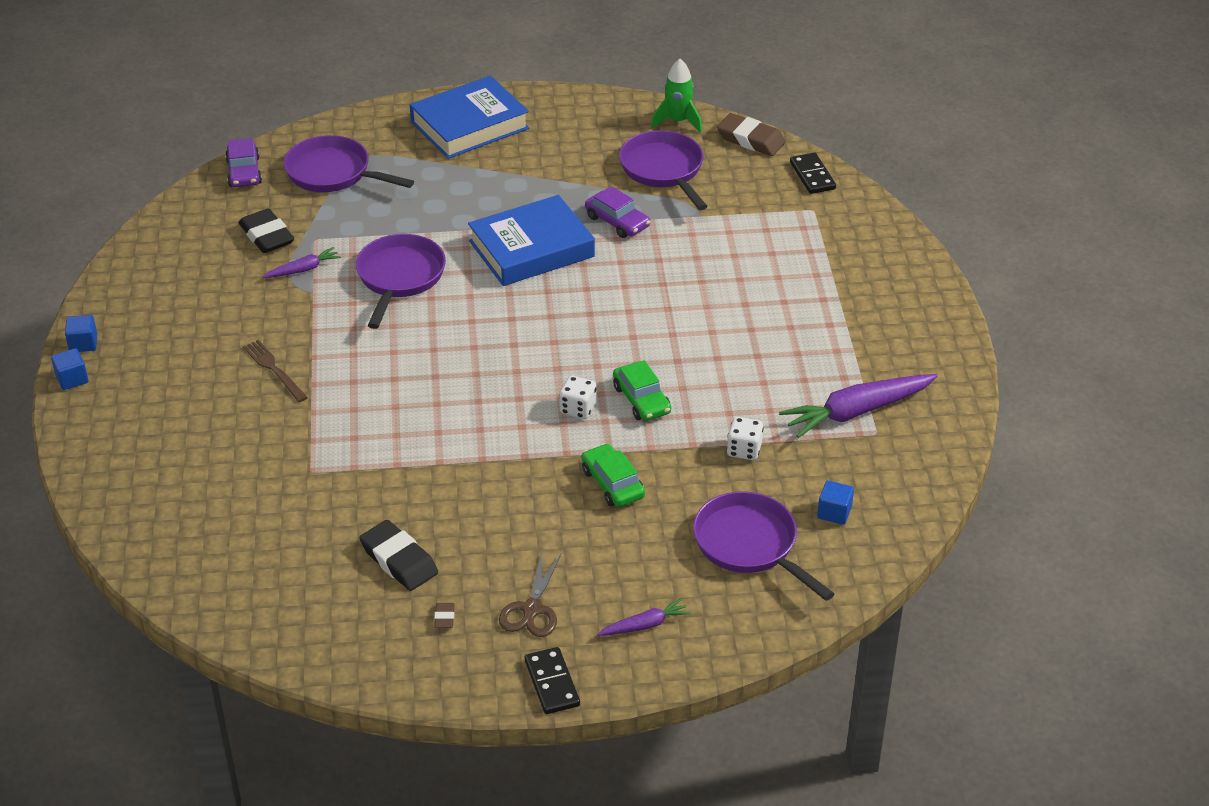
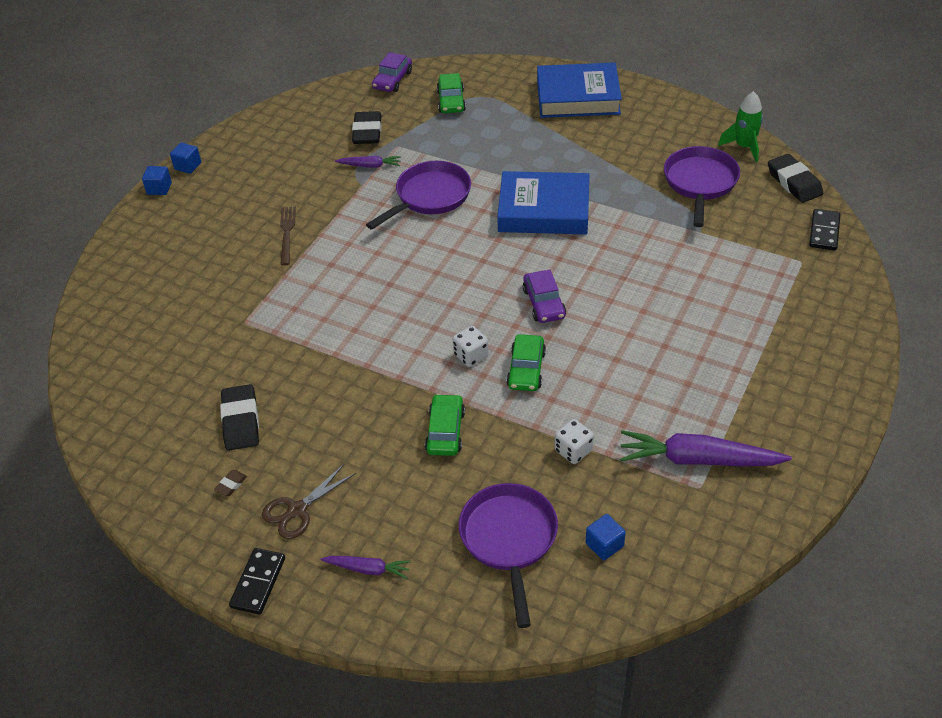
camera: 35 degrees right, 5 degrees up
purple pan [284,135,414,192] -> green car [437,73,466,113]
purple car [585,186,650,238] -> purple car moved to [523,270,566,323]
brown eraser [717,113,786,156] -> black eraser [768,154,823,203]

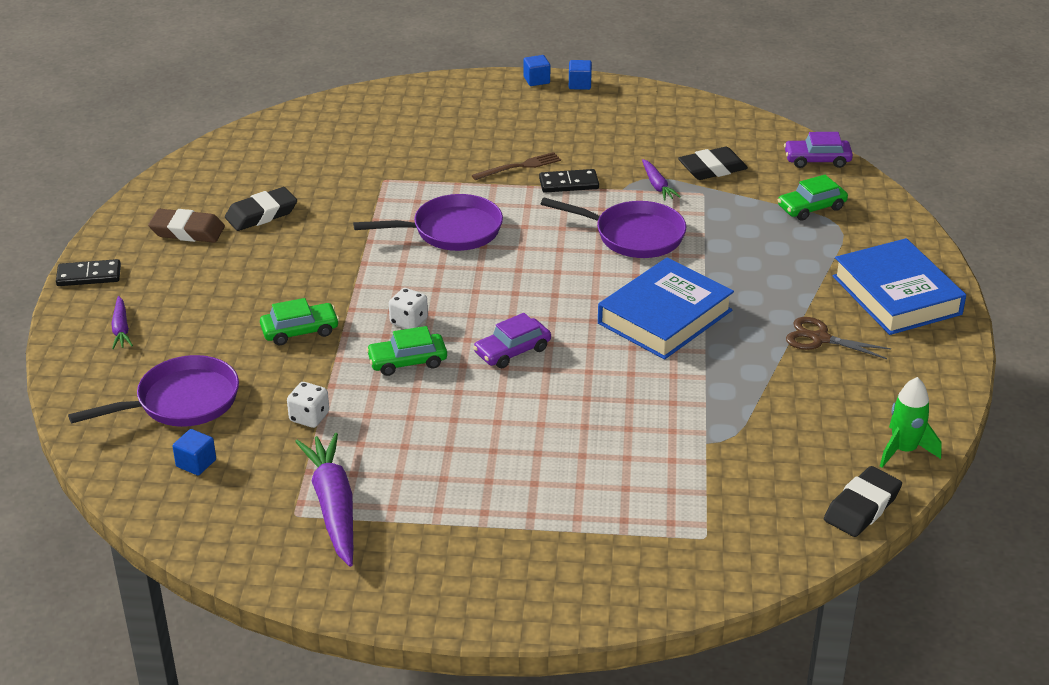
camera: 65 degrees right, 10 degrees down
brown eraser [214,470,247,496] -> brown eraser [148,209,225,243], size x2.21
brown scissors [262,464,356,539] -> brown scissors moved to [786,317,891,359]
blue book [497,171,589,234] -> blue book turned 60 degrees clockwise [598,257,734,360]
purple pan [664,146,740,227] -> purple pan moved to [353,194,503,251]
black domino [809,209,841,251] -> black domino moved to [539,169,599,193]

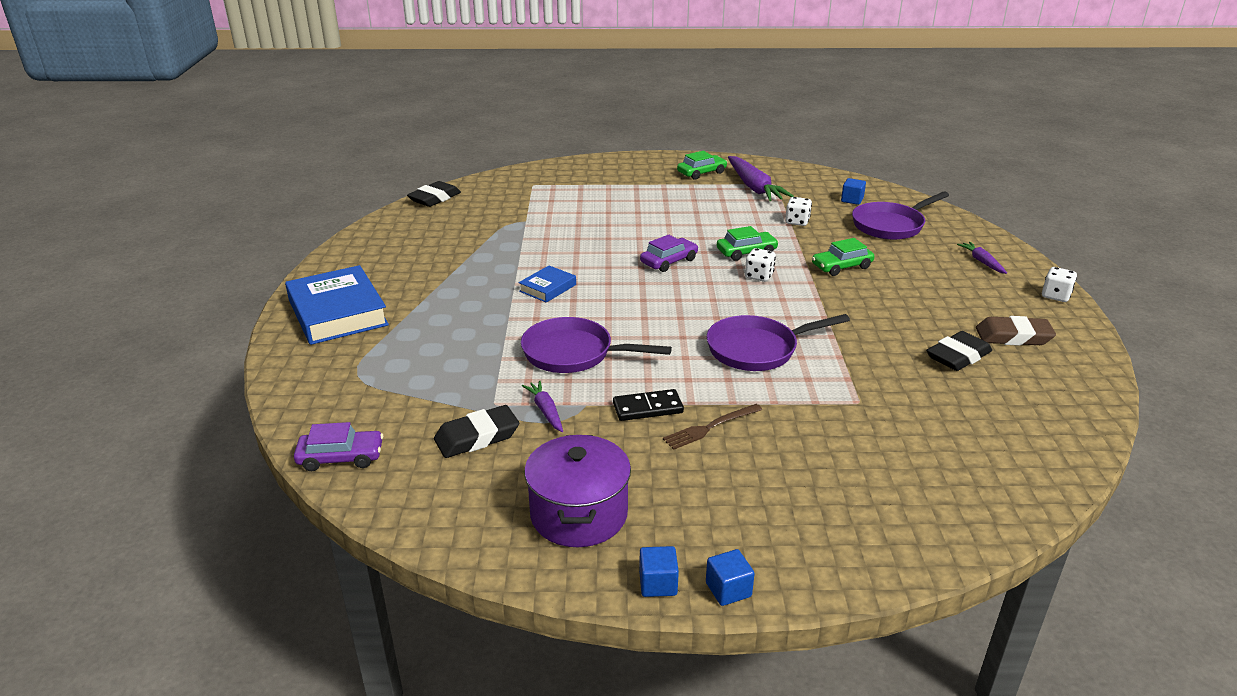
camera: 175 degrees right, 5 degrees down
black domino [56,259,121,286] -> white dice [1042,267,1077,302]
blue book [598,257,734,360] -> blue book [519,266,576,303], size x0.50
green car [778,175,848,221] -> green car moved to [677,151,727,180]
brown scissors [786,317,891,359] -> none
green rocket [880,377,942,467] -> none
none -> purple pot [524,435,631,547]

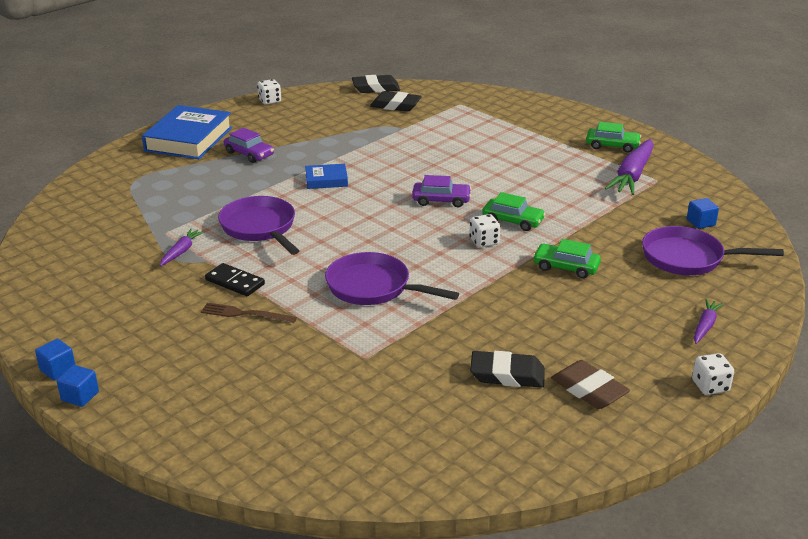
camera: 45 degrees right, 0 degrees up
purple car [294,422,383,471] -> purple car moved to [224,128,274,163]
black eraser [434,405,519,458] -> black eraser moved to [370,91,422,112]
purple pot [524,435,631,547] -> none
white dice [785,197,812,226] -> white dice moved to [257,79,281,105]

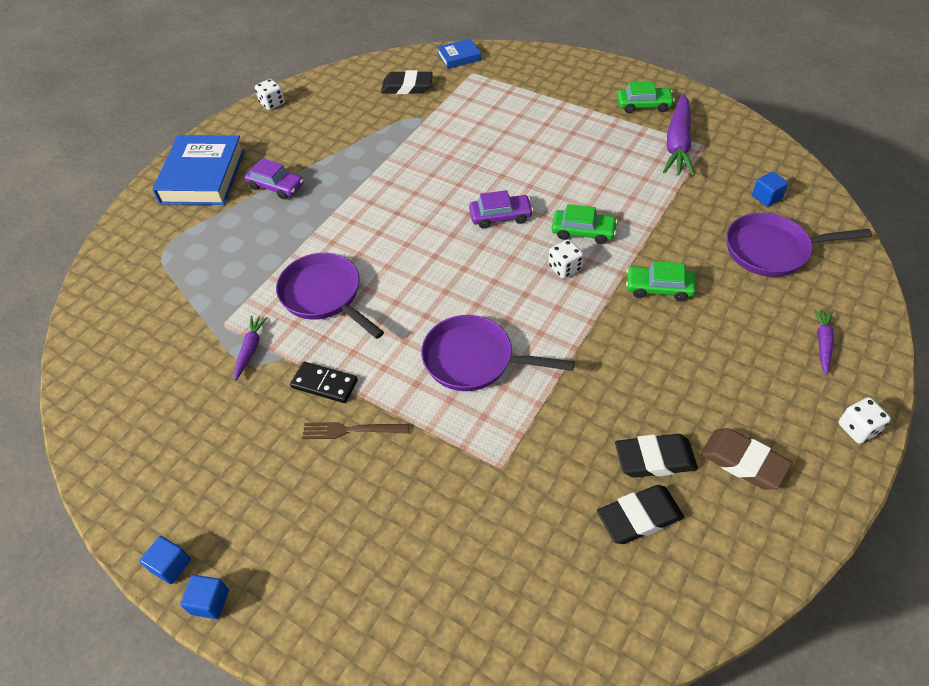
camera: 10 degrees left, 20 degrees up
blue book [305,164,348,189] -> blue book moved to [437,38,481,69]
black eraser [352,75,400,93] -> black eraser moved to [597,485,684,544]

